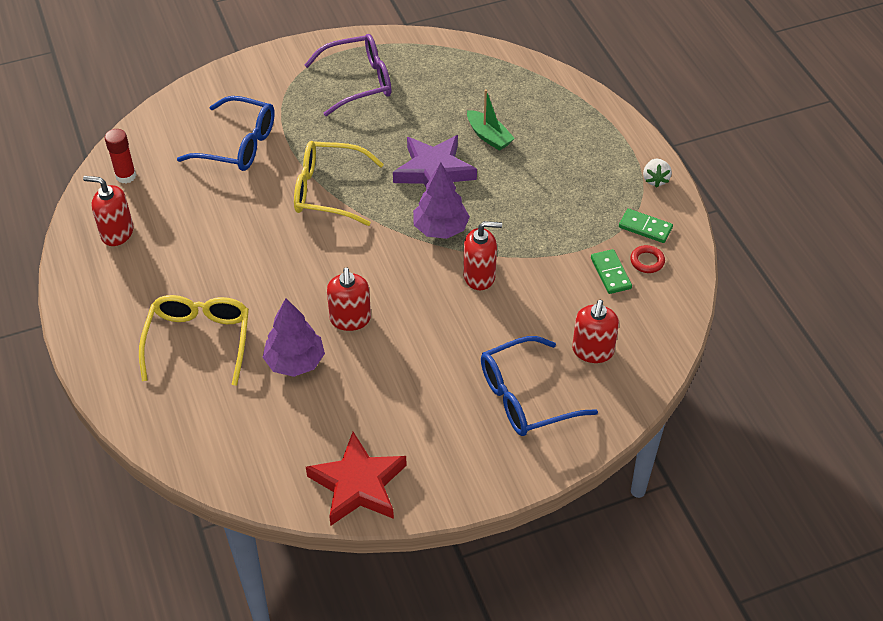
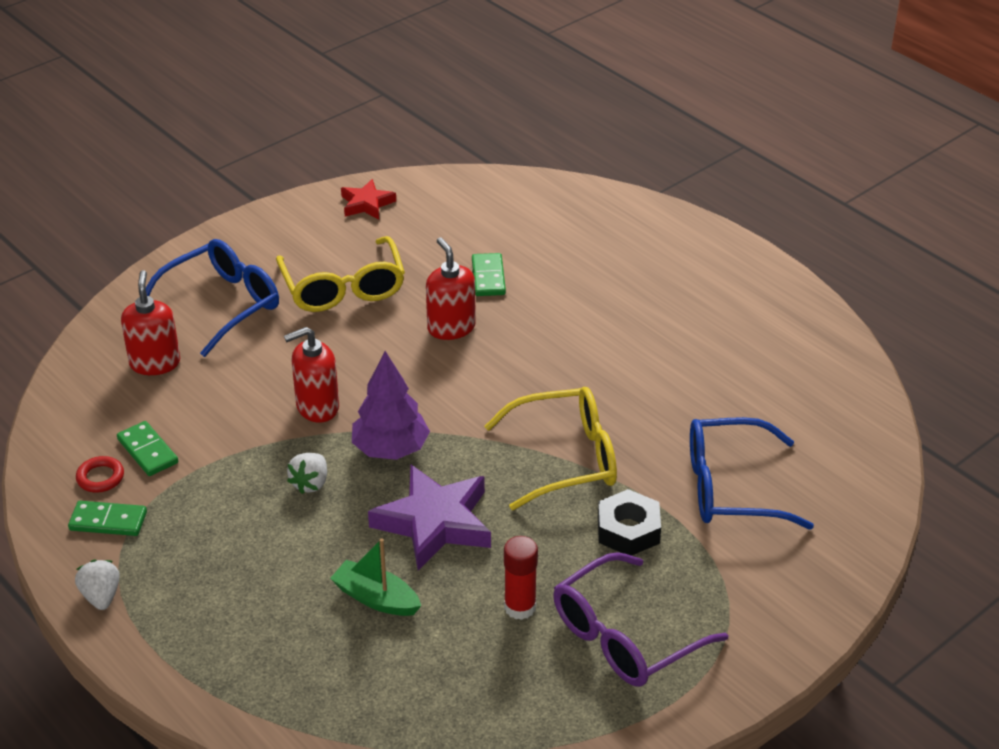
camera: 160 degrees right, 10 degrees down
red soap dispenser [83,176,133,246] -> none
red glue stick [105,129,136,183] -> red glue stick moved to [504,536,538,620]
yellow glasses [139,295,249,386] -> yellow glasses moved to [276,236,405,312]
purple tree [262,298,325,377] -> green domino [472,253,506,296]
red star [306,432,407,525] -> red star [341,179,396,219], size x0.56
none -> white strawberry [287,453,327,494]
none -> black nut [598,489,661,556]

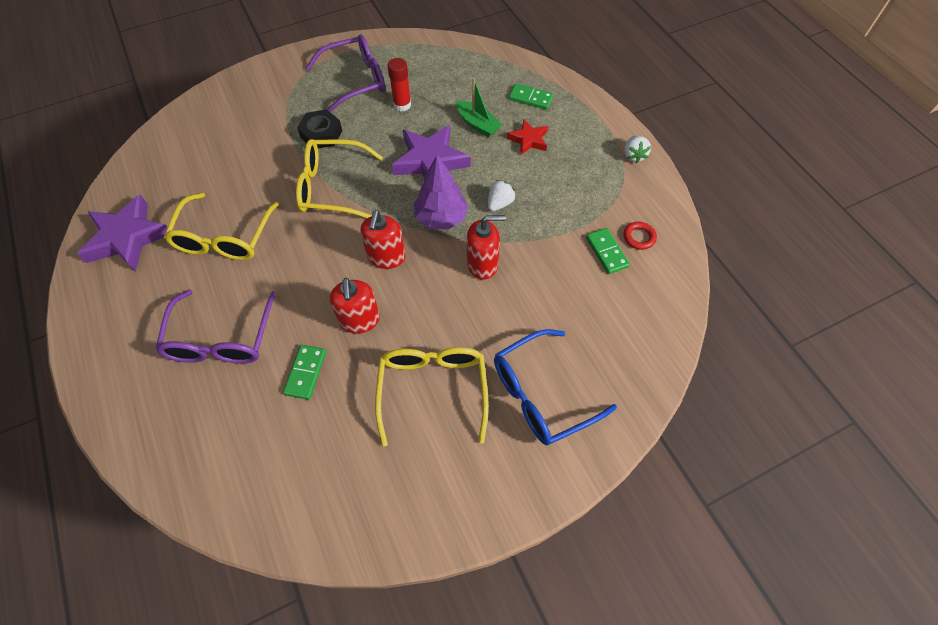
camera: 165 degrees left, 20 degrees up
green domino [68,501,147,536] -> green domino moved to [509,83,554,110]
red soap dispenser [121,270,180,375] -> red soap dispenser moved to [360,210,405,269]
red star [341,179,396,219] -> red star moved to [507,119,548,155]
blue glasses [690,417,814,530] -> none
none -> purple star [77,194,168,272]
none -> purple glasses [155,290,277,364]
none -> yellow glasses [164,193,279,260]

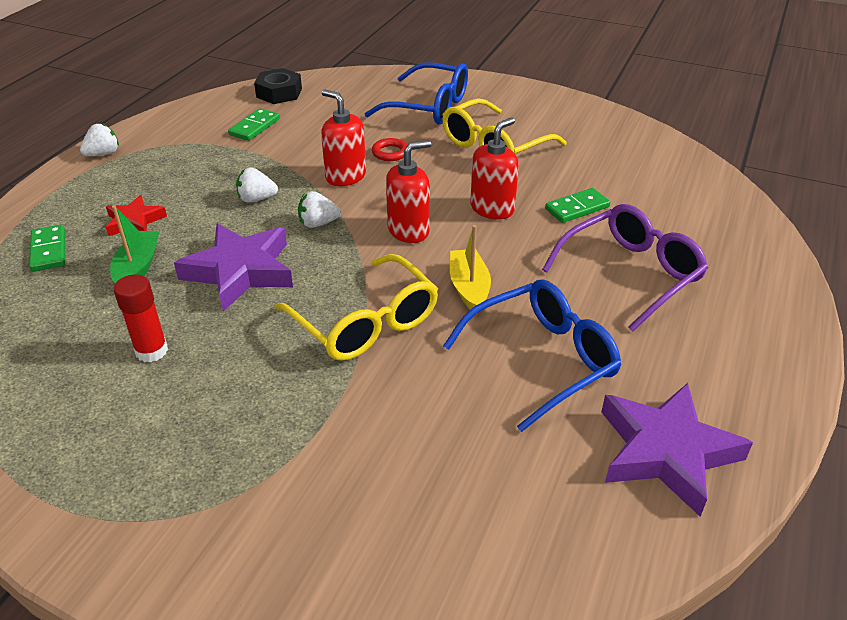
camera: 130 degrees left, 20 degrees down
yellow glasses [164,193,279,260] -> blue glasses [443,279,621,432]
black nut [297,109,342,148] -> black nut moved to [254,68,302,104]
purple glasses [306,34,385,112] -> none
purple tree [414,155,468,230] -> white strawberry [298,191,341,228]
red ring [624,222,657,250] -> red ring moved to [372,138,407,161]
none -> yellow boat [450,225,491,310]

